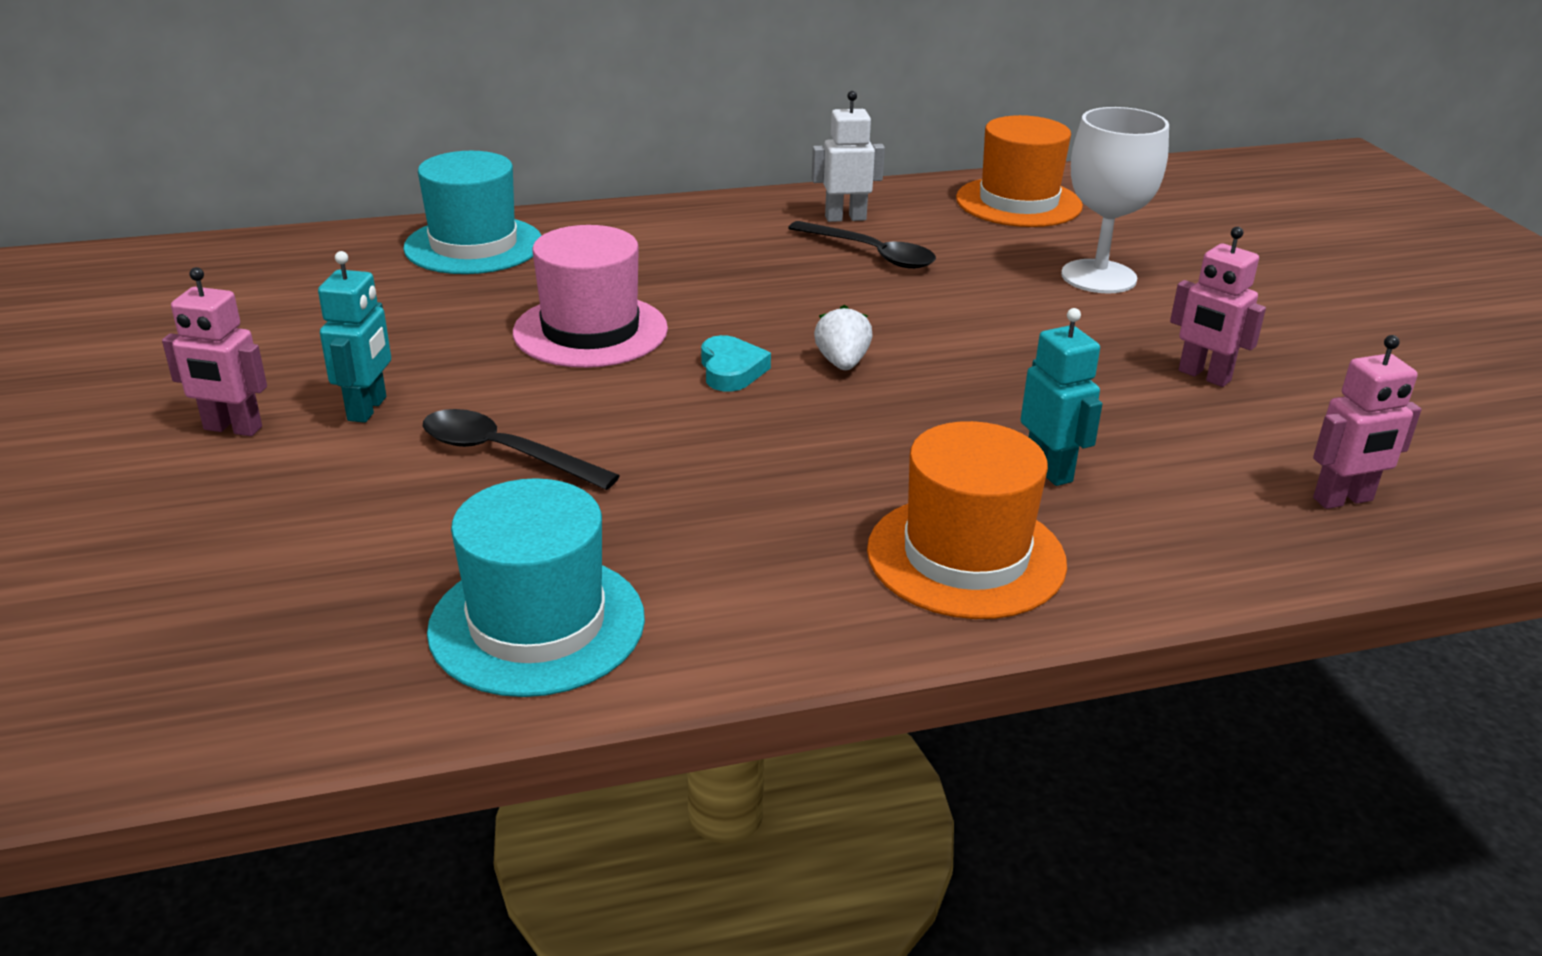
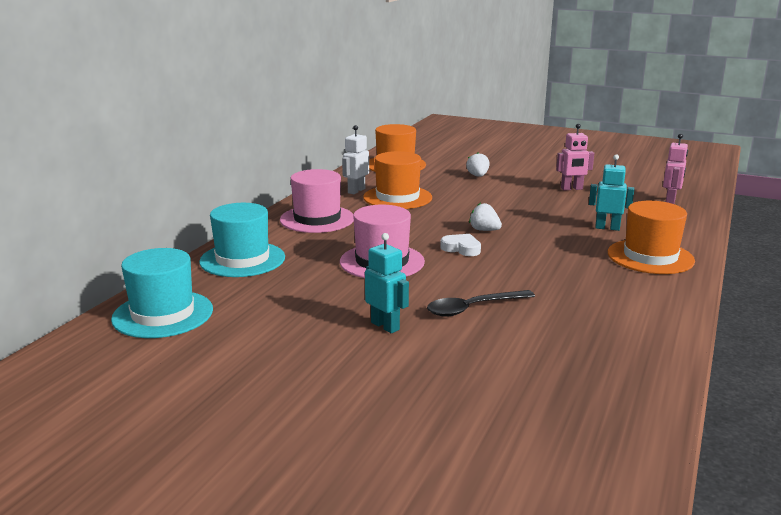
camera: 50 degrees left, 10 degrees down
pink robot [162,267,267,436] -> none
turquoise hat [427,478,645,697] -> turquoise hat moved to [111,248,213,338]
turquoise heart [701,335,771,392] -> white heart [440,234,481,256]
black spoon [788,221,936,269] -> orange hat [363,151,432,209]
white goblet [1061,107,1169,294] -> white strawberry [466,152,490,177]
none -> pink hat [280,169,354,233]

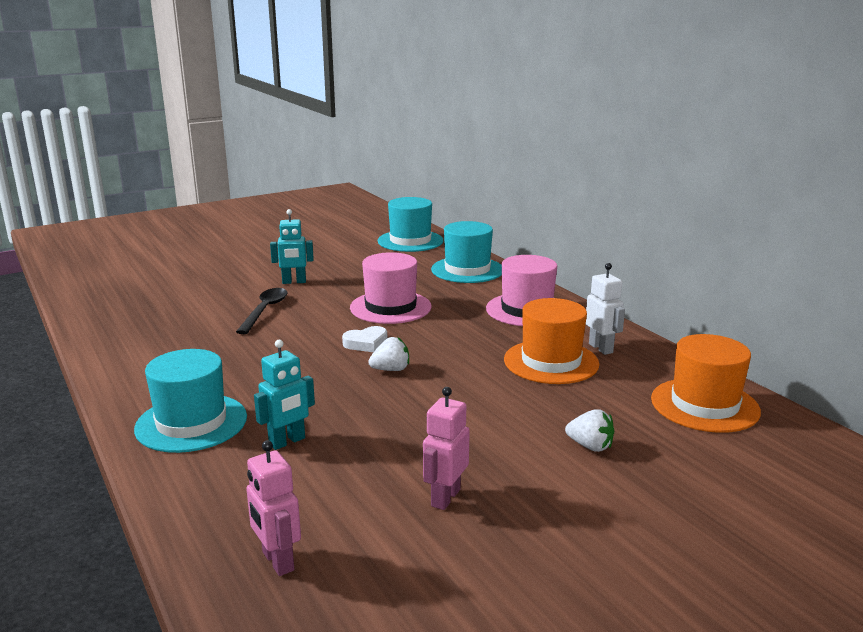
camera: 125 degrees right, 0 degrees up
orange hat [608,201,695,274] -> turquoise hat [134,349,247,453]

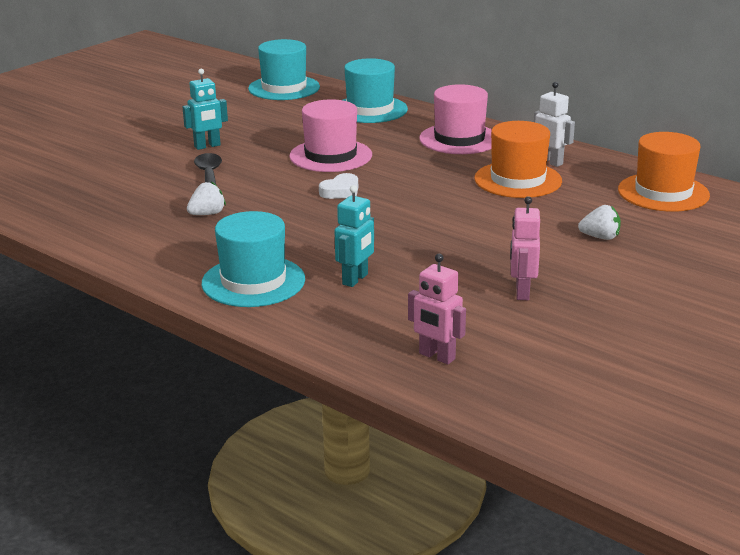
camera: 20 degrees left, 5 degrees up
white strawberry [368,337,409,371] -> white strawberry moved to [187,181,226,215]

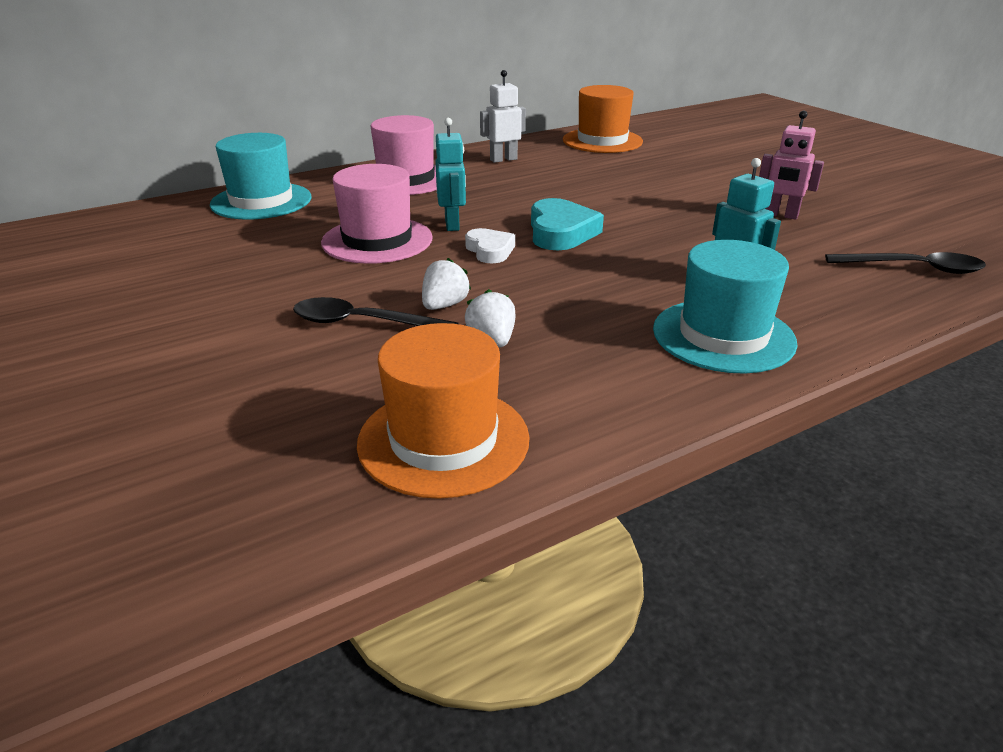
camera: 70 degrees left, 5 degrees up
turquoise robot [183,69,228,150] -> turquoise robot moved to [435,118,466,231]
turquoise hat [248,39,320,100] -> none
pink robot [408,254,466,364] -> black spoon [825,252,986,274]
orange hat [474,121,562,198] -> orange hat moved to [357,323,530,499]
white strawberry [578,205,621,240] -> white strawberry moved to [422,258,471,310]
none -> turquoise heart [531,198,604,250]

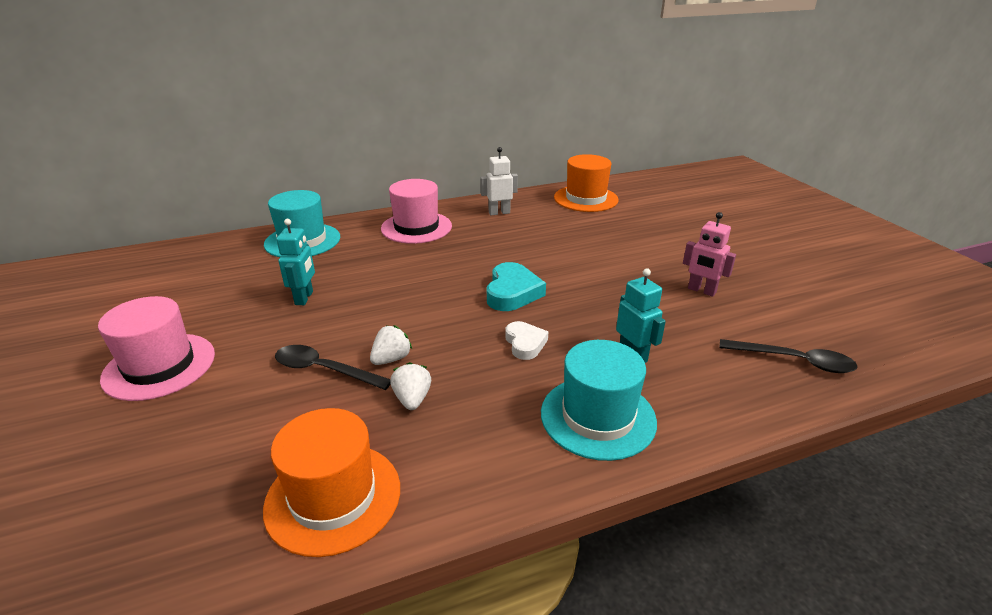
camera: 10 degrees right, 0 degrees up
pink hat [321,164,433,264] -> pink hat moved to [98,296,215,401]
turquoise robot [435,118,466,231] -> turquoise robot moved to [277,219,315,305]
white heart [465,228,515,263] -> white heart moved to [505,321,548,360]

